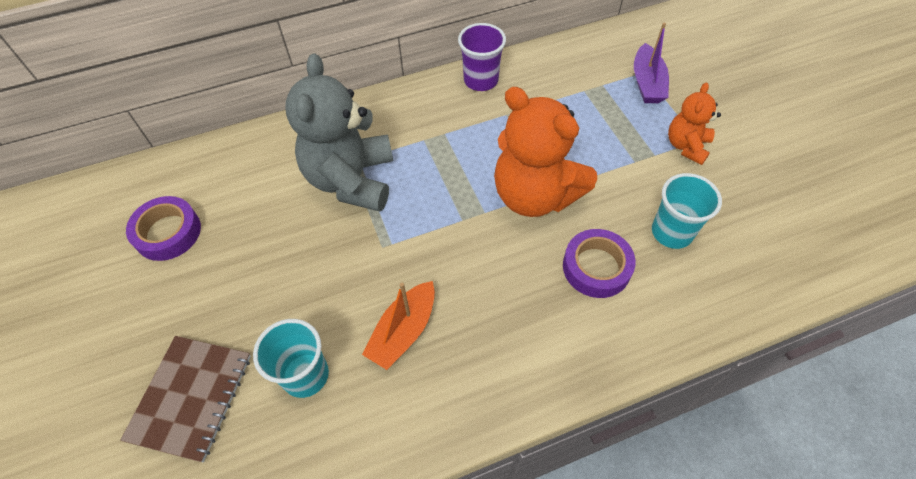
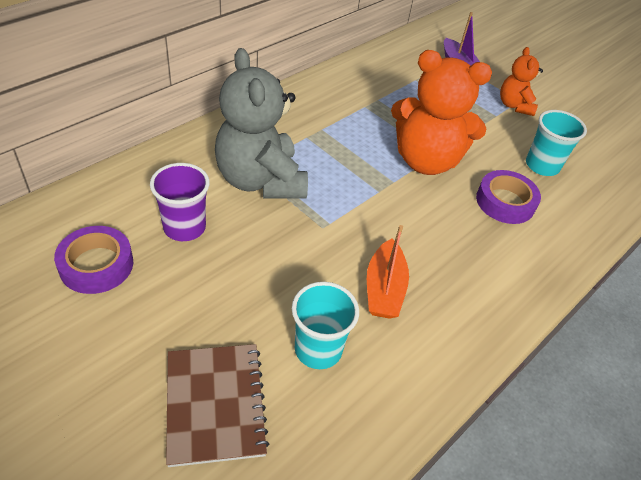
camera: 30 degrees left, 10 degrees down
purple cup [458,23,506,91] -> purple cup moved to [150,163,210,241]

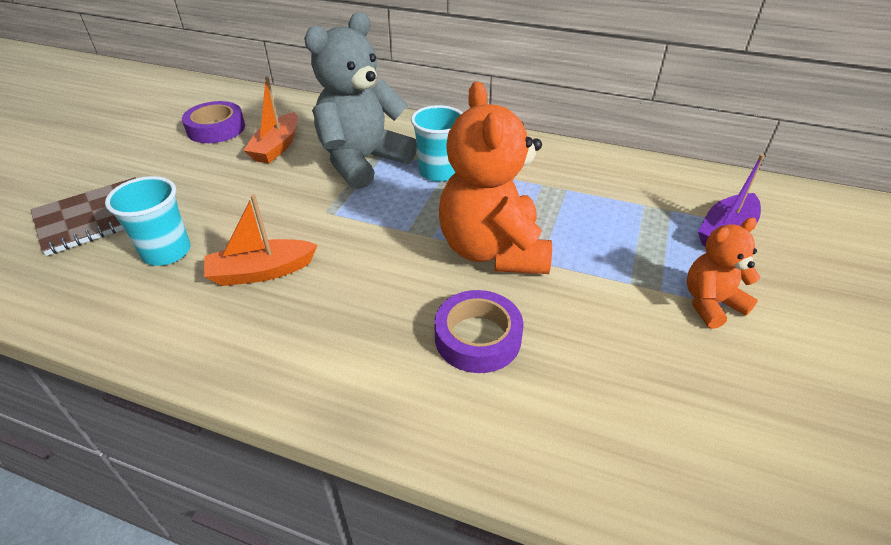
camera: 70 degrees right, 5 degrees down
purple cup [150,163,210,241] -> orange boat [243,76,298,164]
turquoise cup [526,110,587,176] -> turquoise cup moved to [411,105,462,182]

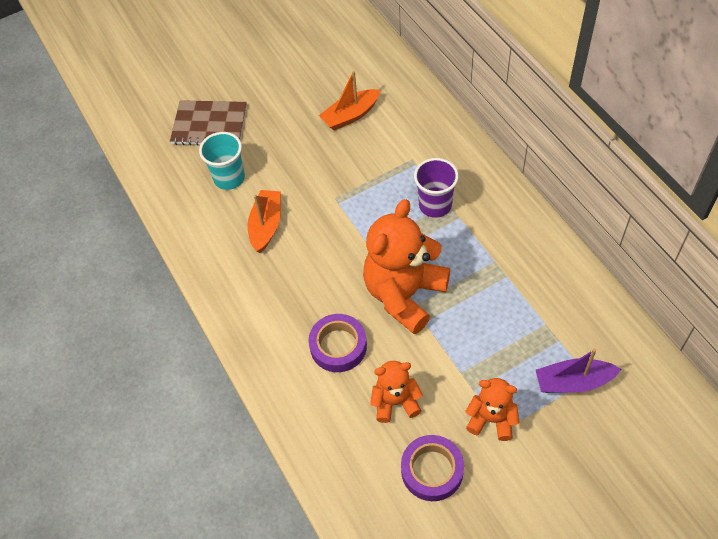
camera: 45 degrees right, 15 degrees up
purple tape [182,101,245,143] -> purple tape moved to [401,435,464,501]
orange boat [204,194,317,286] -> orange boat turned 75 degrees clockwise [247,190,281,253]
grey teddy bear [304,12,417,189] -> none
turquoise cup [411,105,462,182] -> purple cup [414,158,459,218]
none -> orange teddy bear [370,361,423,423]

